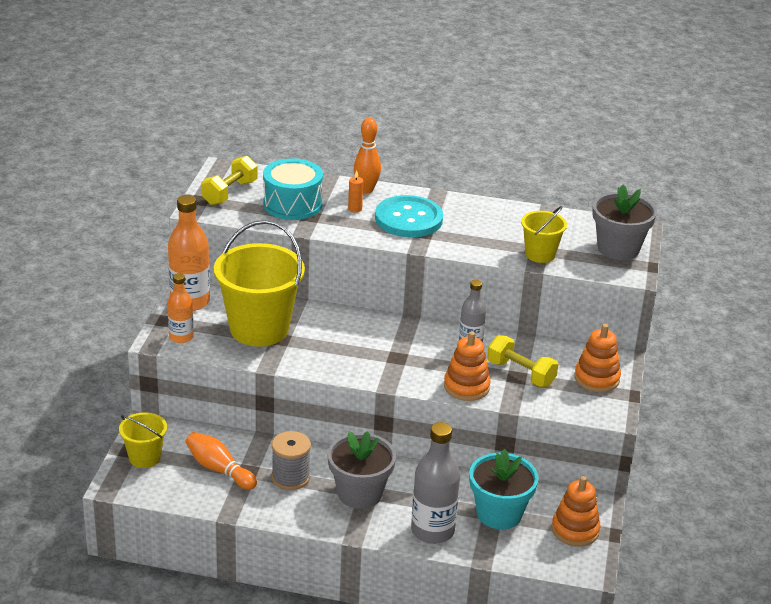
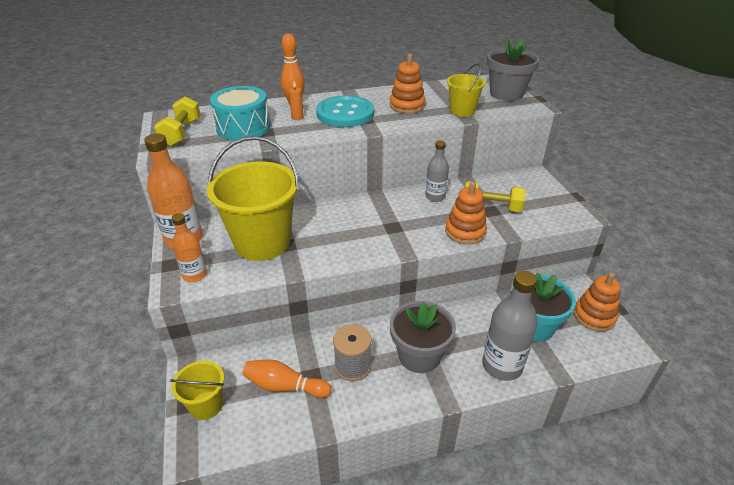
camera: 25 degrees left, 5 degrees up
orange stacking toy [574,324,621,392] -> orange stacking toy moved to [389,54,425,114]

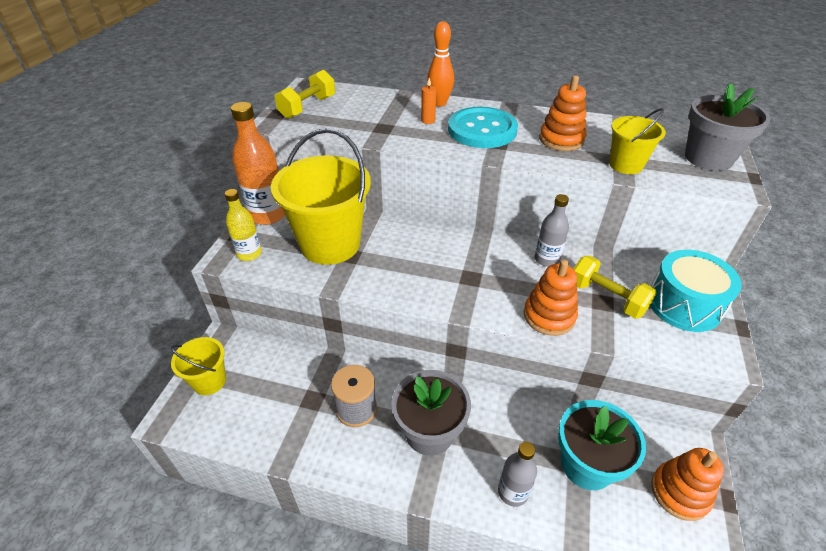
camera: 30 degrees right, 5 degrees up
orange bottle [172,213,207,282] -> yellow bottle [225,189,262,261]
turquoise drum [210,86,270,140] -> turquoise drum moved to [650,250,742,332]
orange bowling pin [243,359,332,398] -> none
grey bottle [482,271,537,381] -> grey bottle [498,442,537,507], size x0.60

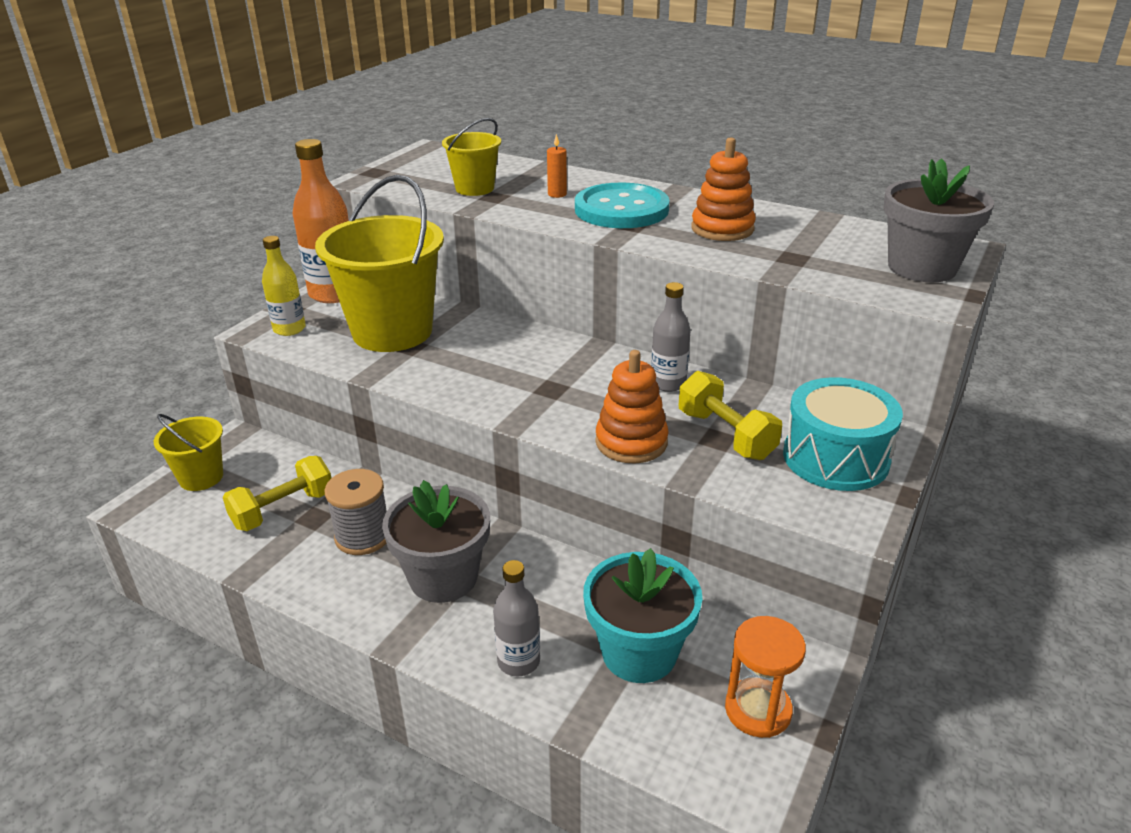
camera: 15 degrees right, 10 degrees down
yellow dumbbell [274,70,335,119] -> yellow dumbbell moved to [223,456,331,531]
orange bowling pin [427,21,454,107] -> none
yellow bucket [609,108,666,174] -> yellow bucket moved to [442,118,501,196]
orange stacking toy [651,448,724,521] -> orange hourglass [725,616,806,738]

